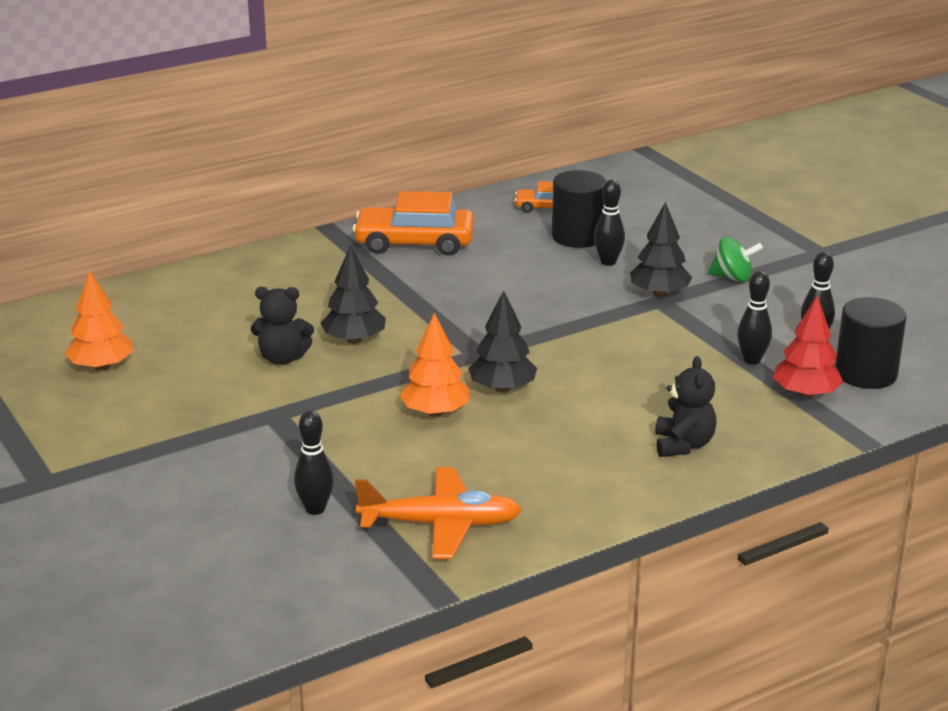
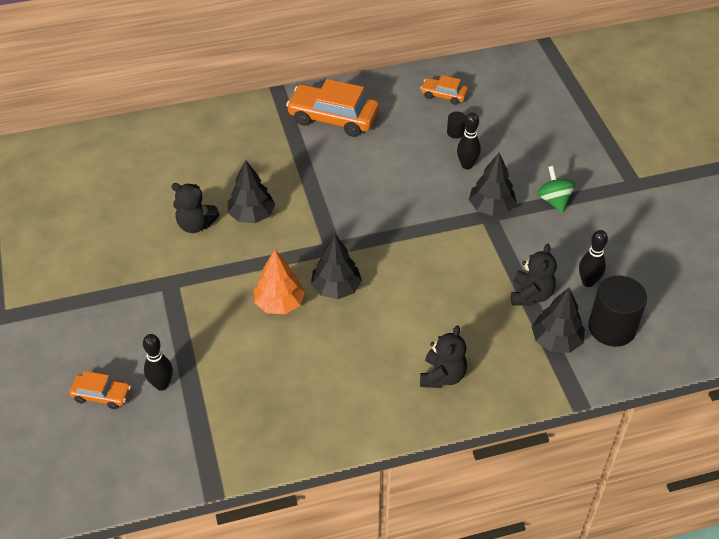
camera: 15 degrees right, 20 degrees up
orange tree [65,270,133,371] -> none
orange plane [355,467,522,559] -> none
black cylinder [552,170,607,248] -> black cylinder [447,111,466,139], size x0.44
green spinning top [708,236,763,282] -> green spinning top turned 135 degrees counterclockwise [537,166,576,213]
black bowling pin [737,271,772,365] -> black teddy bear [511,244,557,305]
red tree [773,296,843,398] -> black tree [532,287,585,353]
none -> orange car [69,371,131,409]

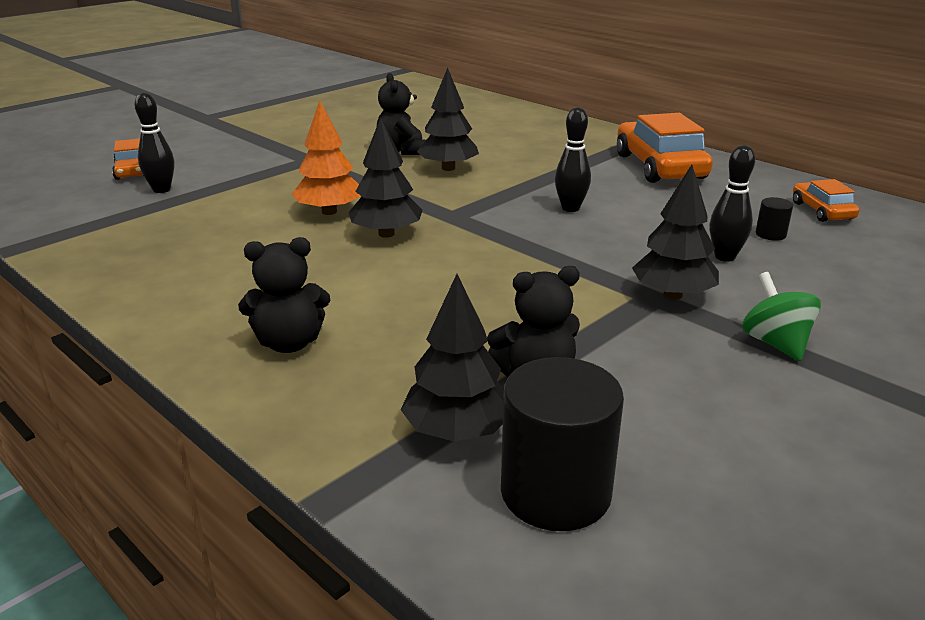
camera: 60 degrees right, 20 degrees down
green spinning top [537,166,576,213] -> green spinning top turned 60 degrees counterclockwise [742,272,821,361]
black bowling pin [579,230,608,287] -> black bowling pin moved to [555,107,591,212]

